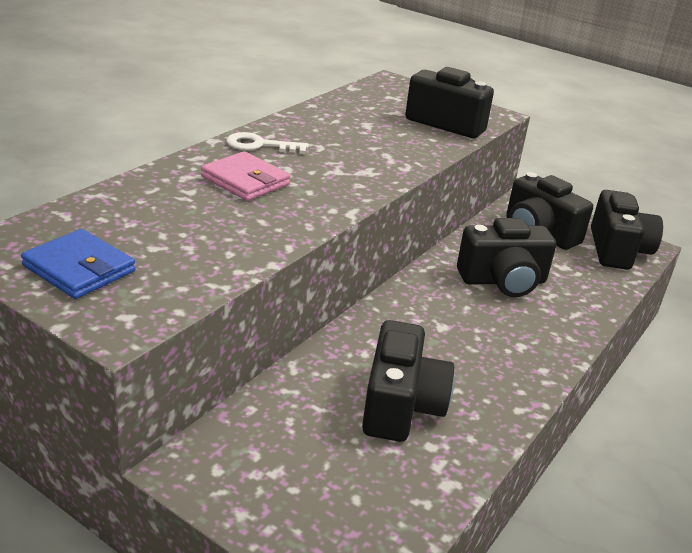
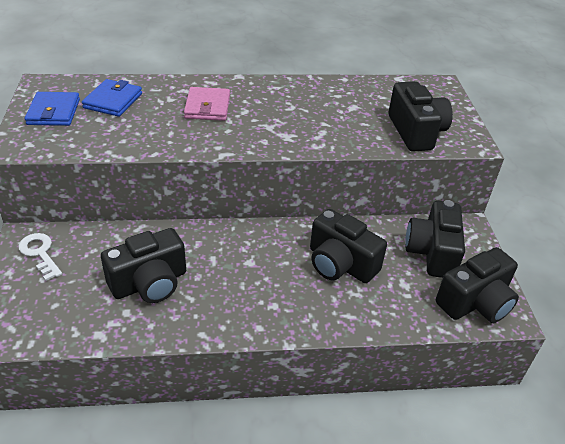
camera: 50 degrees right, 10 degrees up
white key [226,132,309,154] -> white key moved to [19,233,62,281]
none -> blue wallet [82,79,142,117]

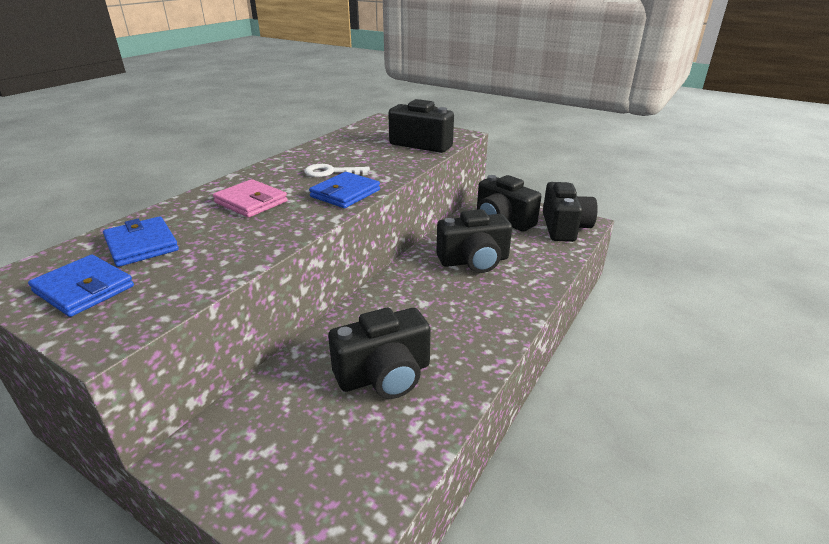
camera: 50 degrees left, 10 degrees down
white key [19,233,62,281] -> white key moved to [304,164,370,177]
black camera [101,228,186,303] -> black camera turned 60 degrees clockwise [328,308,431,399]
none -> blue wallet [309,172,380,208]

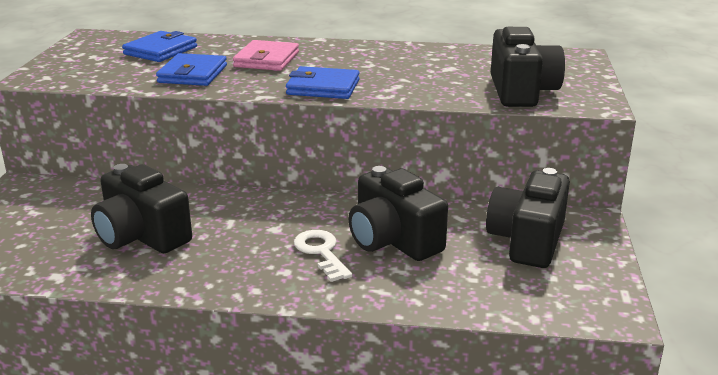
camera: 65 degrees right, 5 degrees down
blue wallet [28,255,134,317] -> blue wallet moved to [156,53,227,86]
white key [304,164,370,177] -> white key moved to [294,230,352,282]
black camera [543,182,598,242] -> none

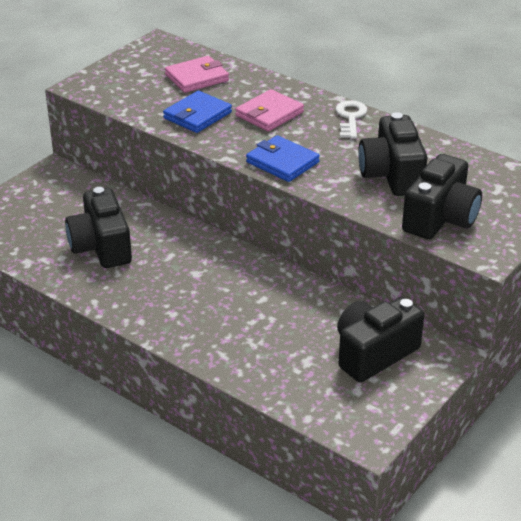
camera: 30 degrees right, 10 degrees up
blue wallet [122,31,197,62] -> pink wallet [165,56,229,93]
white key [294,230,352,282] -> white key moved to [335,100,367,139]
black camera [349,166,448,261] -> black camera moved to [358,112,427,196]

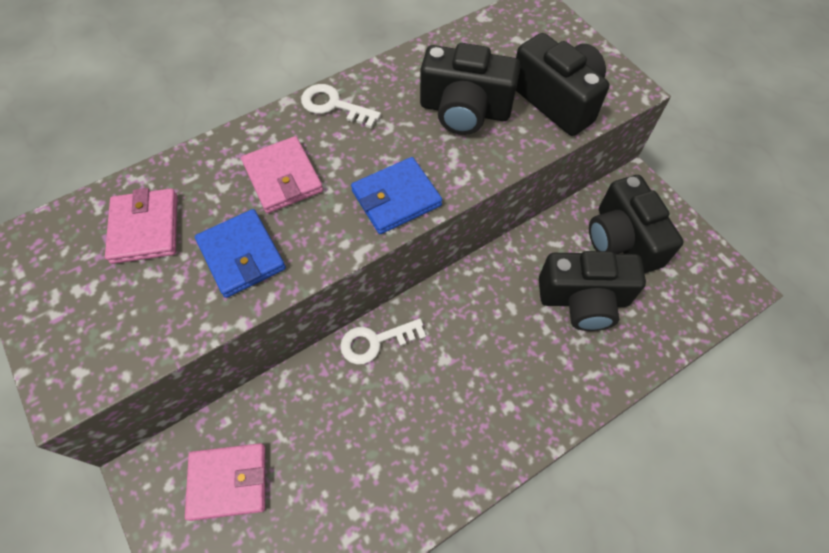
camera: 70 degrees left, 25 degrees up
black camera [65,187,132,268] -> black camera moved to [539,251,646,331]
none -> pink wallet [185,443,265,521]
none -> white key [340,319,426,364]

